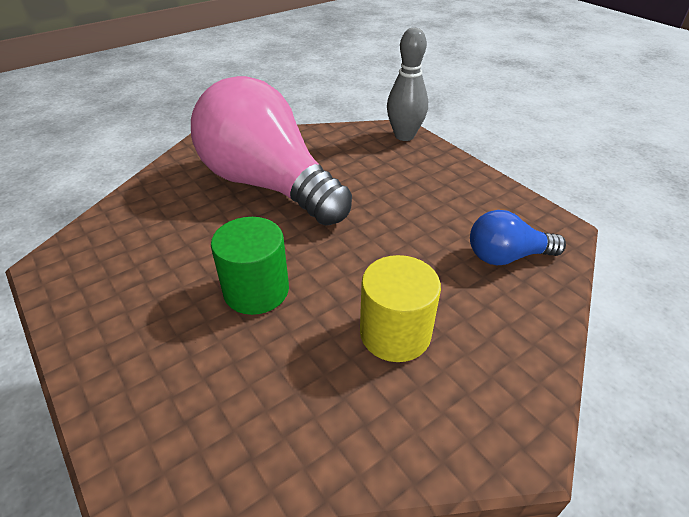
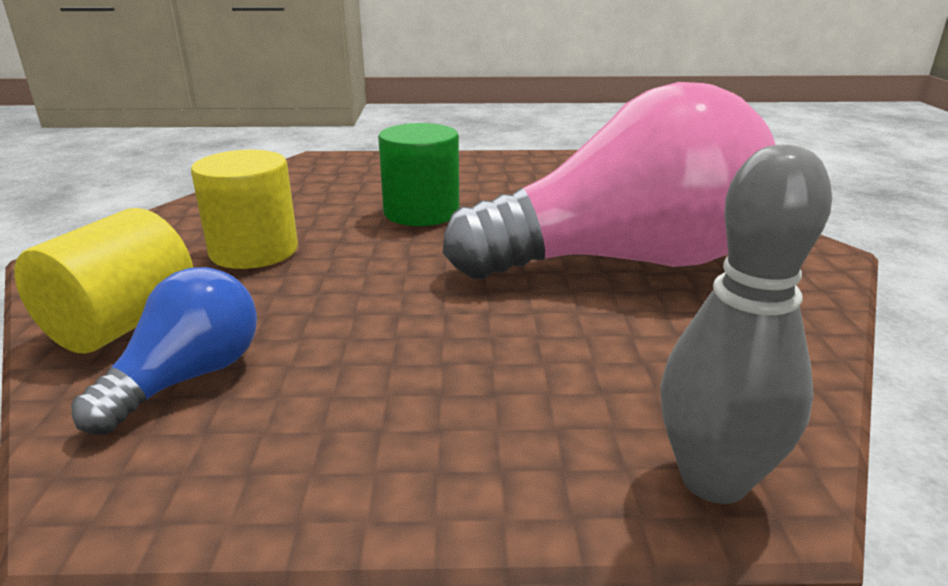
camera: 125 degrees right, 15 degrees down
none -> yellow cylinder [14,208,193,354]

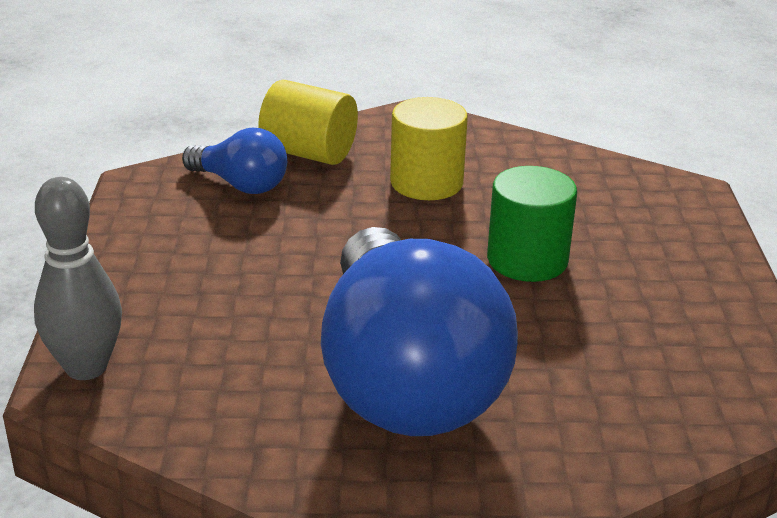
camera: 90 degrees right, 5 degrees up
pink light bulb [443,82,776,279] -> blue light bulb [321,227,518,436]

